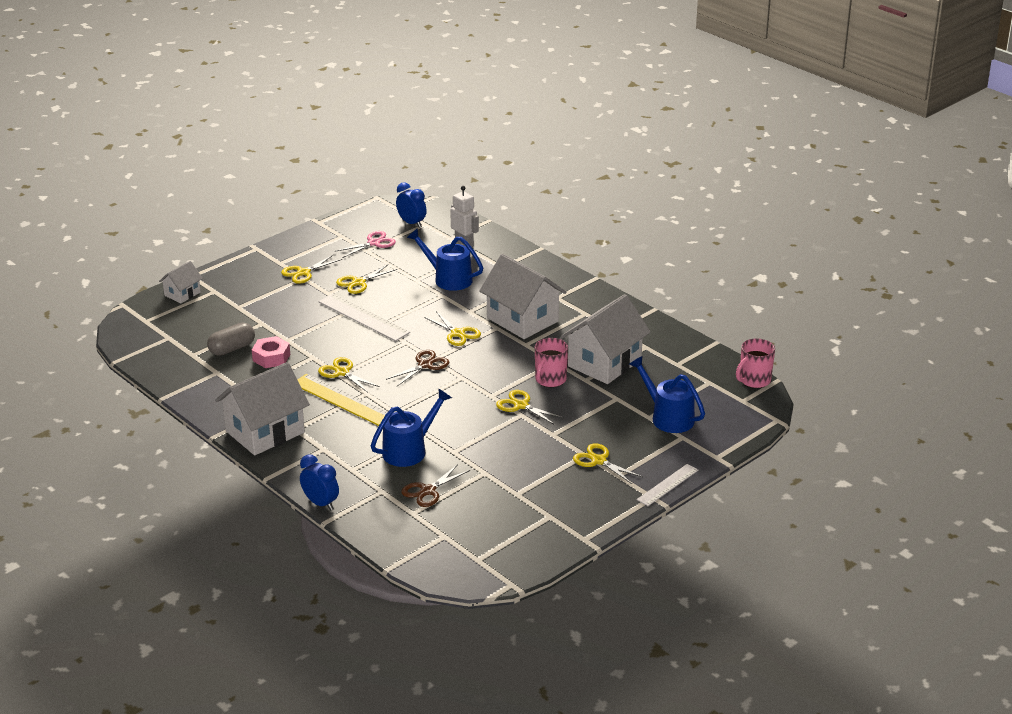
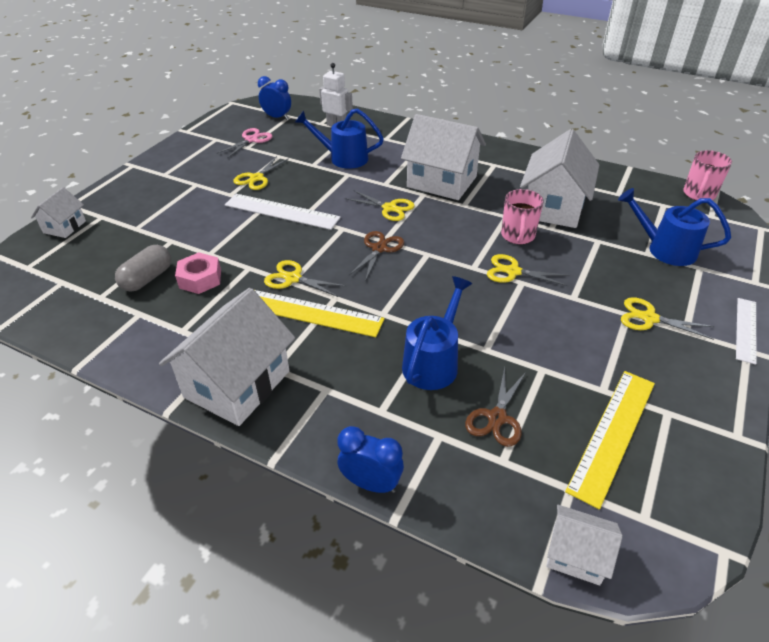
camera: 20 degrees left, 10 degrees up
yellow scissors [281,254,342,284] -> none
none -> white house [546,505,623,585]
none -> yellow ruler [565,371,655,510]

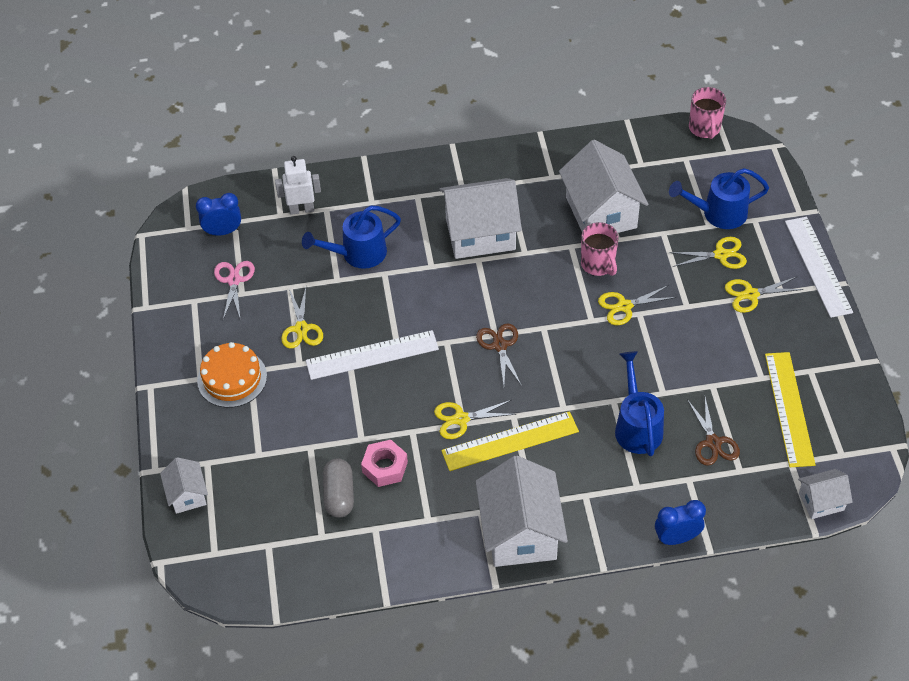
camera: 35 degrees left, 10 degrees up
yellow scissors [345,190,415,221] -> yellow scissors moved to [669,237,747,269]
white ruler [736,298,757,365] -> white ruler [785,217,853,318], size x1.58
none -> orange cake [197,342,267,408]

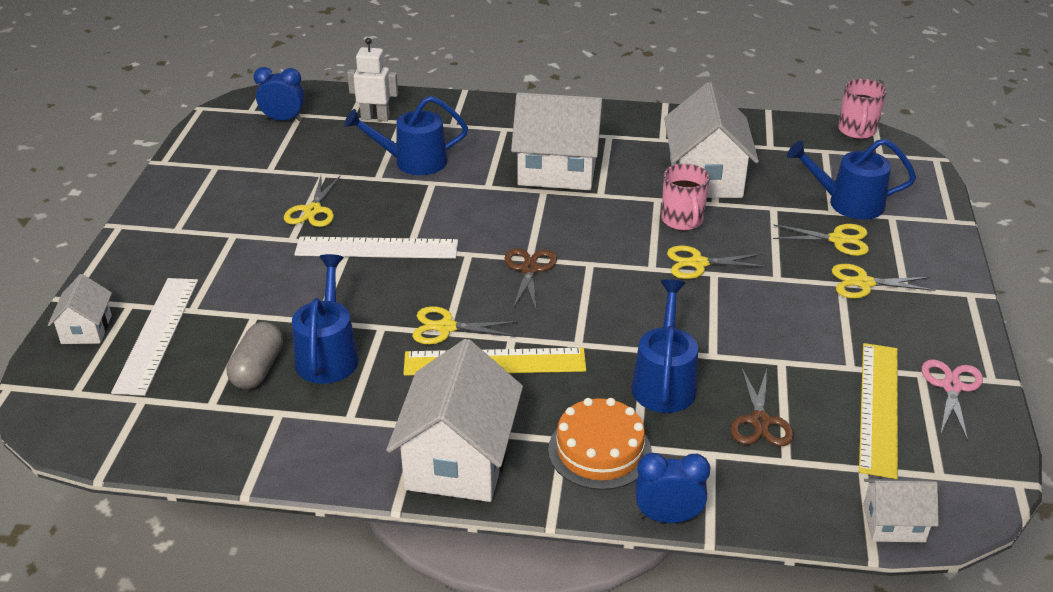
camera: 15 degrees right, 15 degrees down
orange cake [197,342,267,408] -> orange cake moved to [548,398,652,490]
pink scissors [214,261,255,320] -> pink scissors moved to [922,359,983,441]
pink nut [361,440,408,487] -> blue watering can [292,254,359,384]
white ruler [785,217,853,318] -> white ruler moved to [111,278,198,396]

